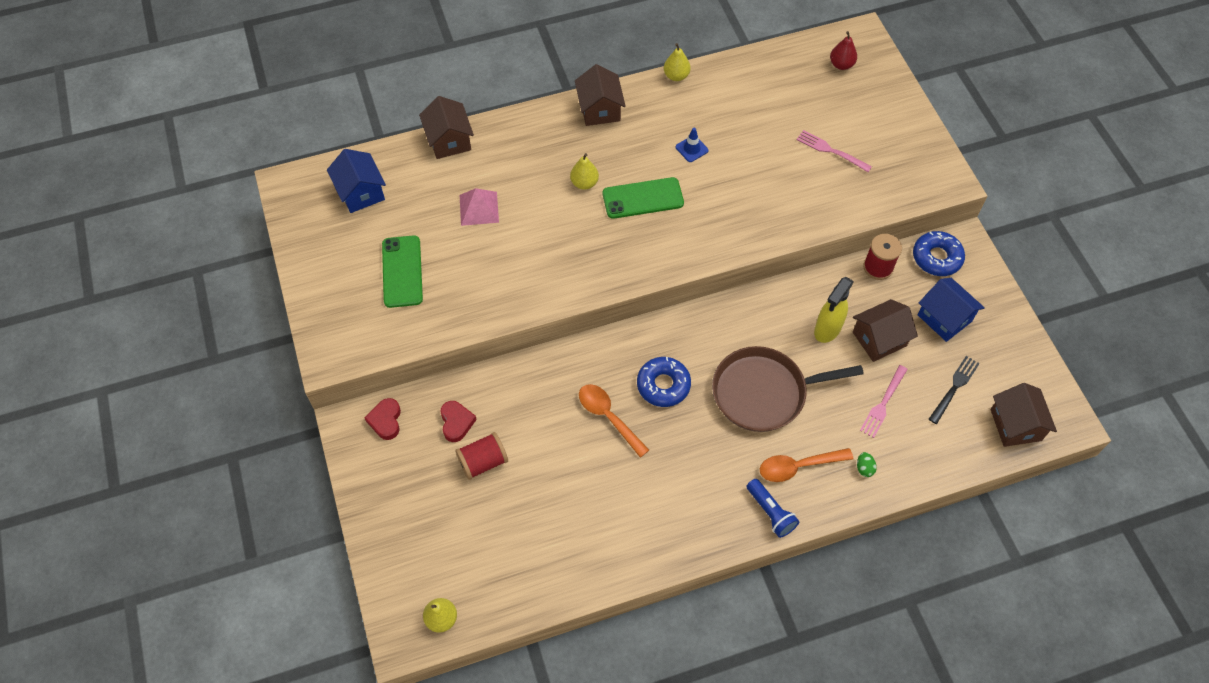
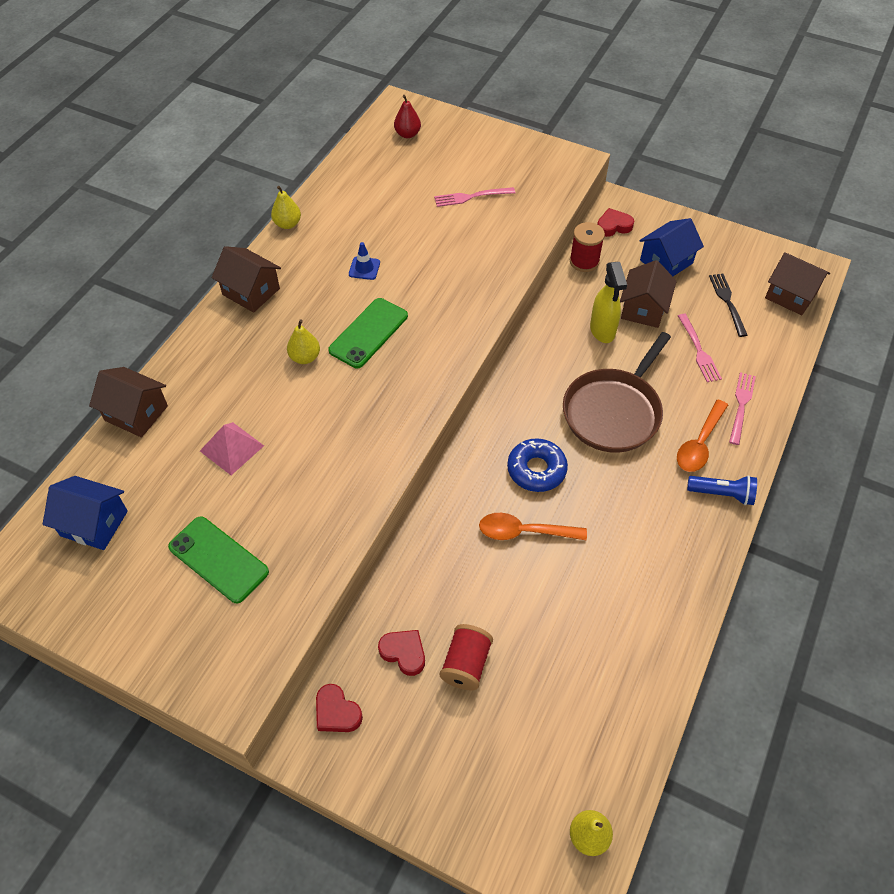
camera: 45 degrees left, 5 degrees down
green egg [857,452,877,477] -> pink fork [729,372,756,445]
blue donut [913,231,965,276] -> red heart [597,208,634,237]
blue house [917,278,985,342] -> blue house turned 45 degrees counterclockwise [639,218,704,276]

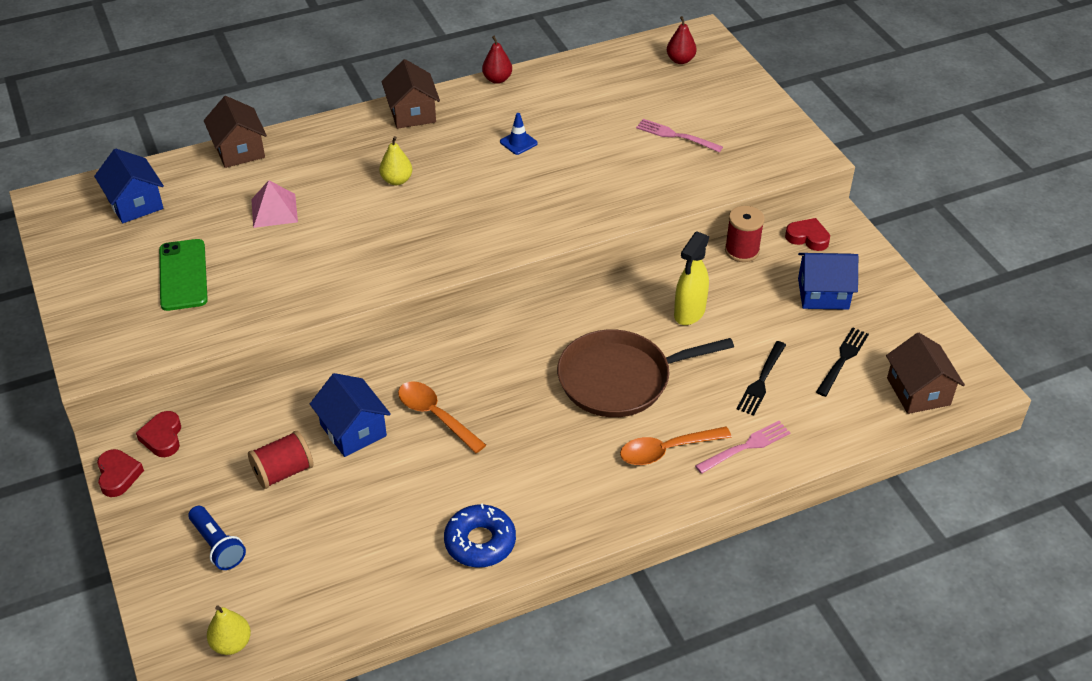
camera: 40 degrees right, 10 degrees down
yellow pear [271,186,301,229] -> red pear [482,36,512,84]
green phone [328,298,408,368] -> none
red heart [378,630,425,676] -> red heart moved to [97,449,144,497]
blue donut [507,438,568,492] -> blue donut moved to [444,503,516,567]
brown house [620,260,677,328] -> none
pink fork [678,314,722,382] -> black fork [737,341,786,416]
blue flashlight [687,475,757,505] -> blue flashlight moved to [188,506,246,570]
none -> blue house [310,373,391,457]

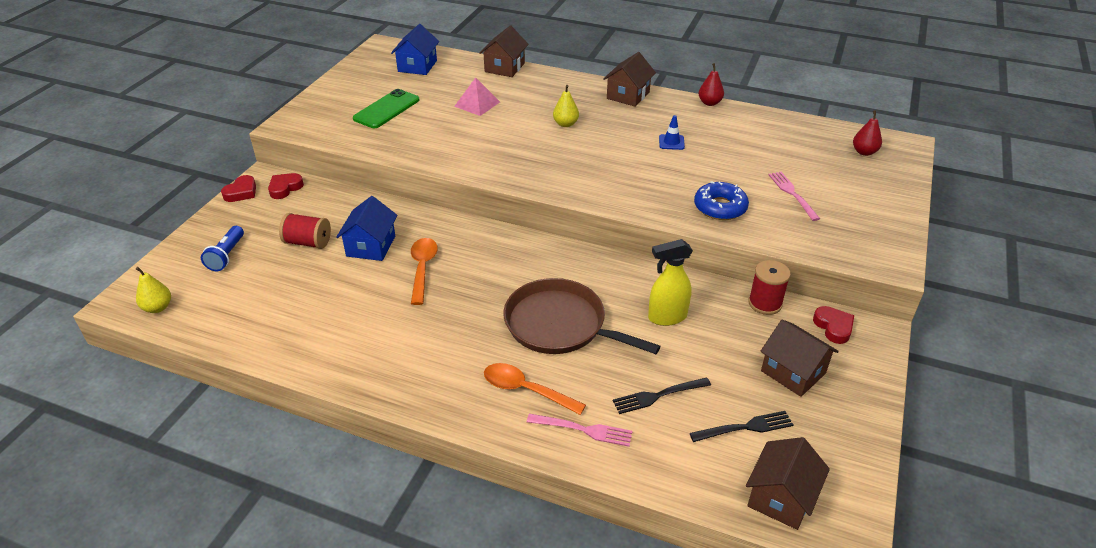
camera: 45 degrees right, 5 degrees down
blue donut [444,503,516,567] -> blue donut moved to [694,181,749,220]
blue house [798,253,858,310] -> brown house [760,320,839,397]

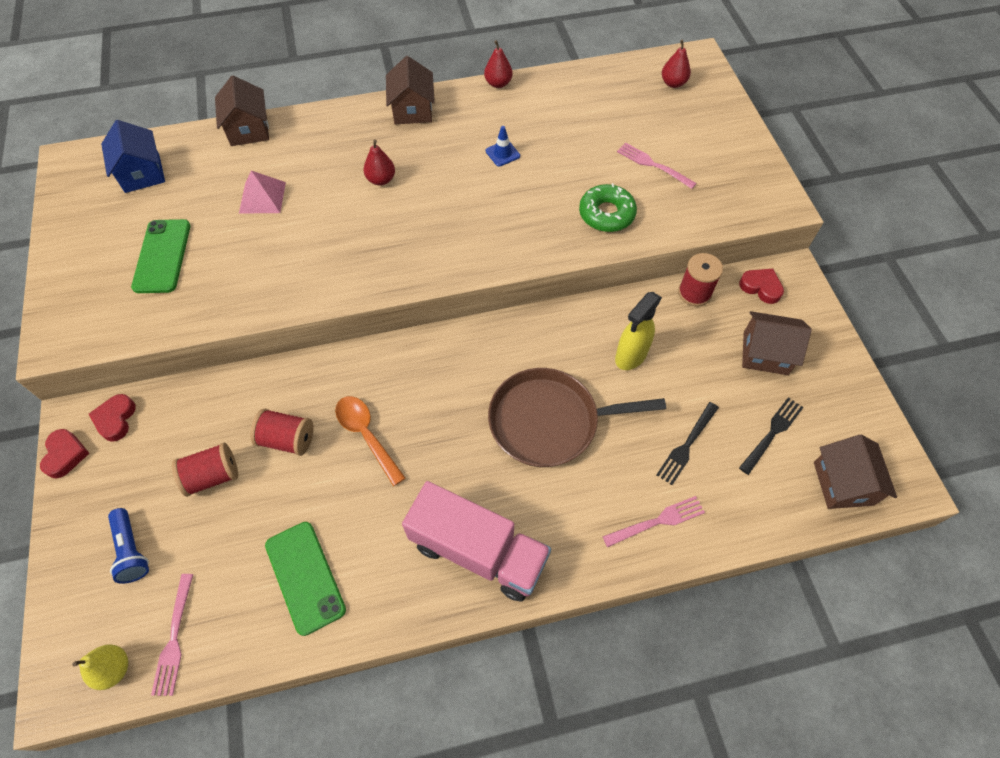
camera: 35 degrees left, 20 degrees up
blue house [336,196,398,261] -> red spool [250,409,313,456]
orange spoon [484,363,586,415] -> none
yellow pear [553,85,579,127] -> red pear [364,140,395,186]
blue donut [694,181,749,220] -> green donut [579,183,637,232]
none -> pink fork [151,574,193,696]
none -> green phone [265,522,346,636]
none -> pink truck [402,481,551,602]

